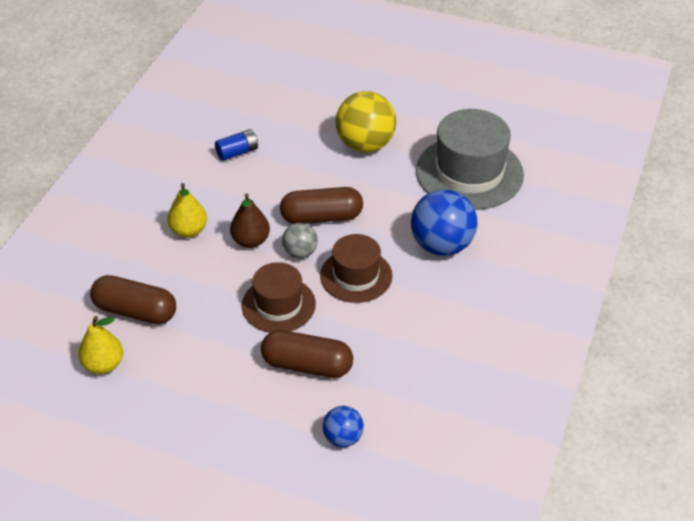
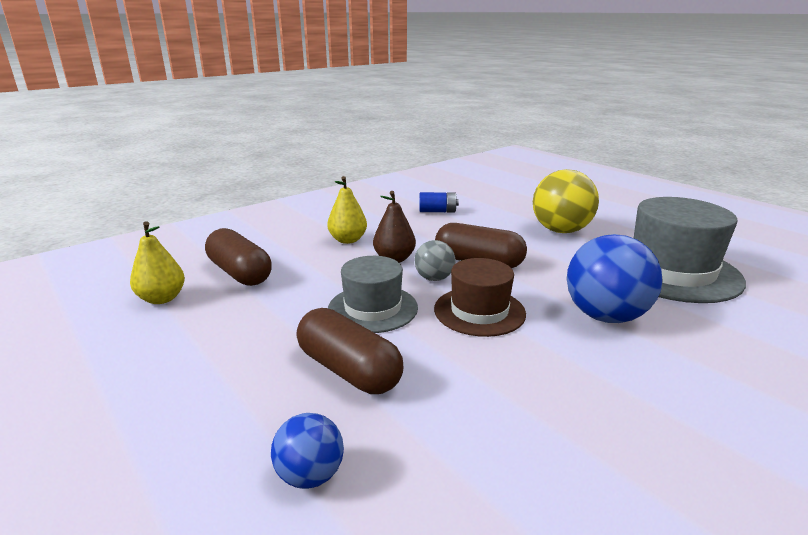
camera: 30 degrees right, 20 degrees down
brown hat [242,262,316,333] -> grey hat [328,256,418,333]

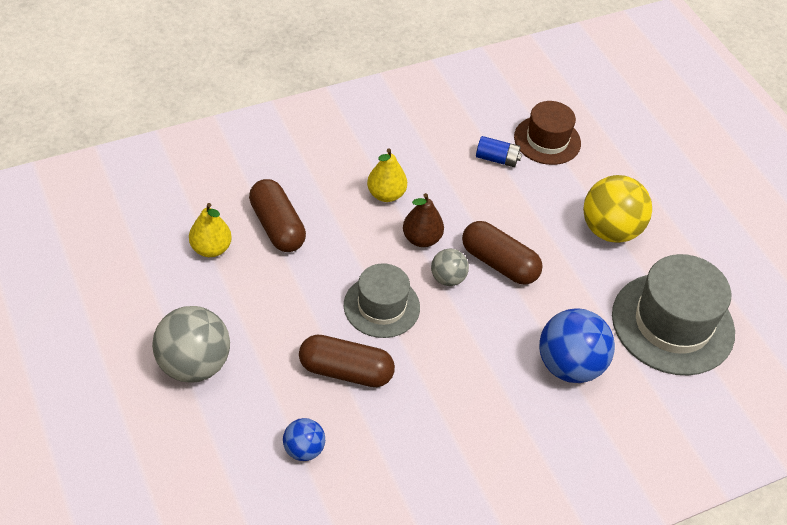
camera: 10 degrees right, 25 degrees up
brown capsule [297,308,403,394] -> brown capsule turned 45 degrees counterclockwise [299,335,395,387]
brown hat [434,258,526,337] -> brown hat moved to [514,101,581,165]
none -> grey ball [152,306,230,383]

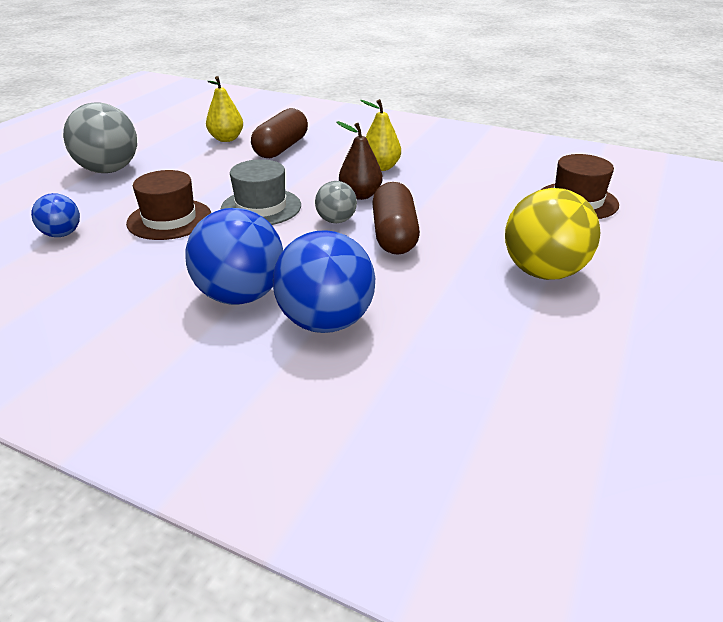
camera: 55 degrees right, 15 degrees down
brown capsule [299,335,395,387] -> brown hat [126,170,211,240]
blue battery [476,136,522,167] -> none
grey hat [612,254,735,375] -> none
none -> blue ball [185,208,283,305]

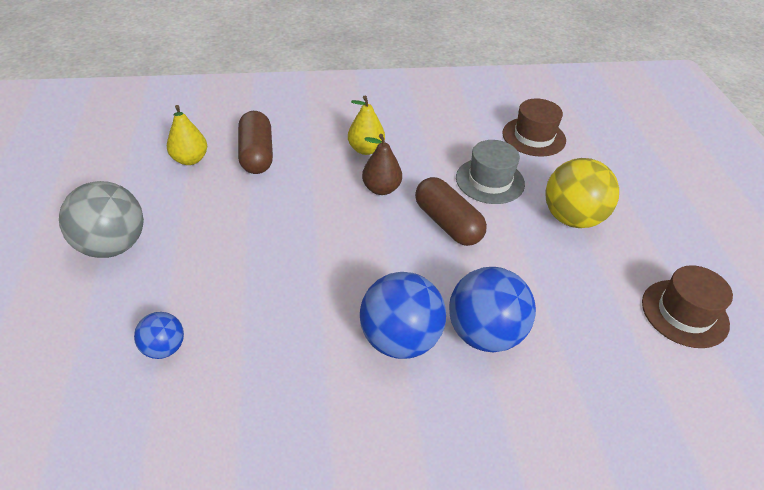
camera: 35 degrees left, 10 degrees up
brown hat [126,170,211,240] -> brown hat moved to [642,265,733,348]
grey hat [220,159,301,225] -> grey hat moved to [456,140,525,204]
grey ball [315,181,357,223] -> none

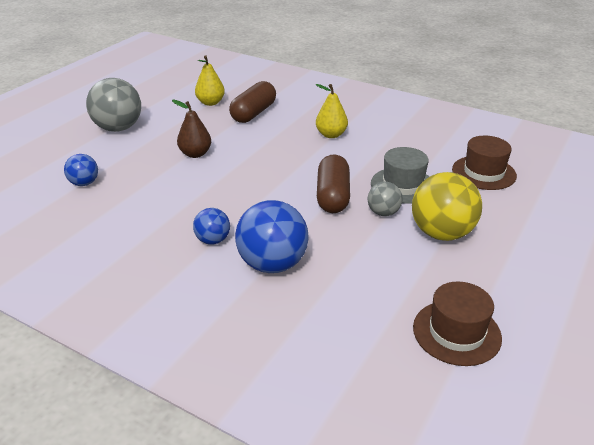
camera: 40 degrees right, 10 degrees down
blue ball [360,272,446,359] -> blue ball [193,208,230,244], size x0.54
brown pear [362,134,402,195] -> brown pear moved to [172,100,211,158]
none -> grey ball [368,182,403,216]

